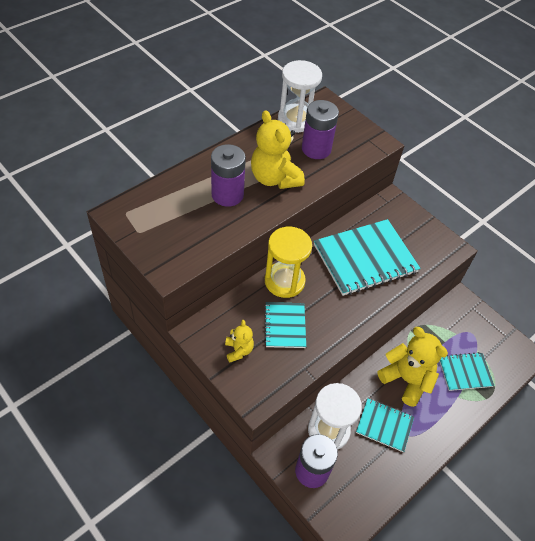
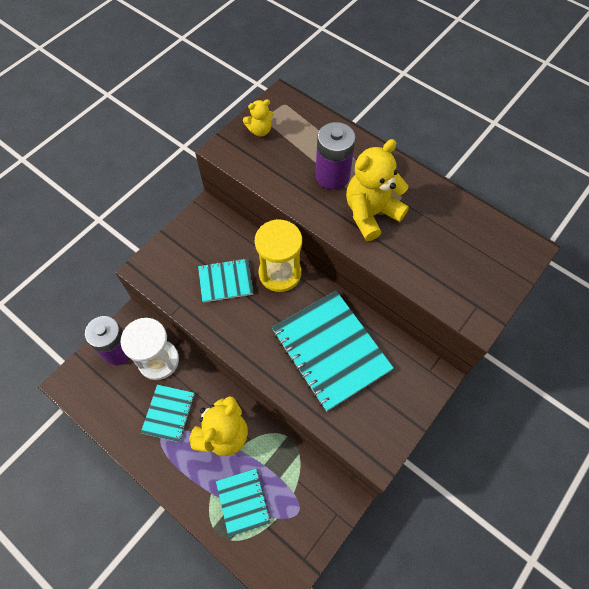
camera: 85 degrees right, 10 degrees up
yellow teddy bear [225,320,254,363] -> yellow teddy bear moved to [243,99,274,136]
white hourglass [278,60,322,133] -> none
purple battery [302,100,339,159] -> none

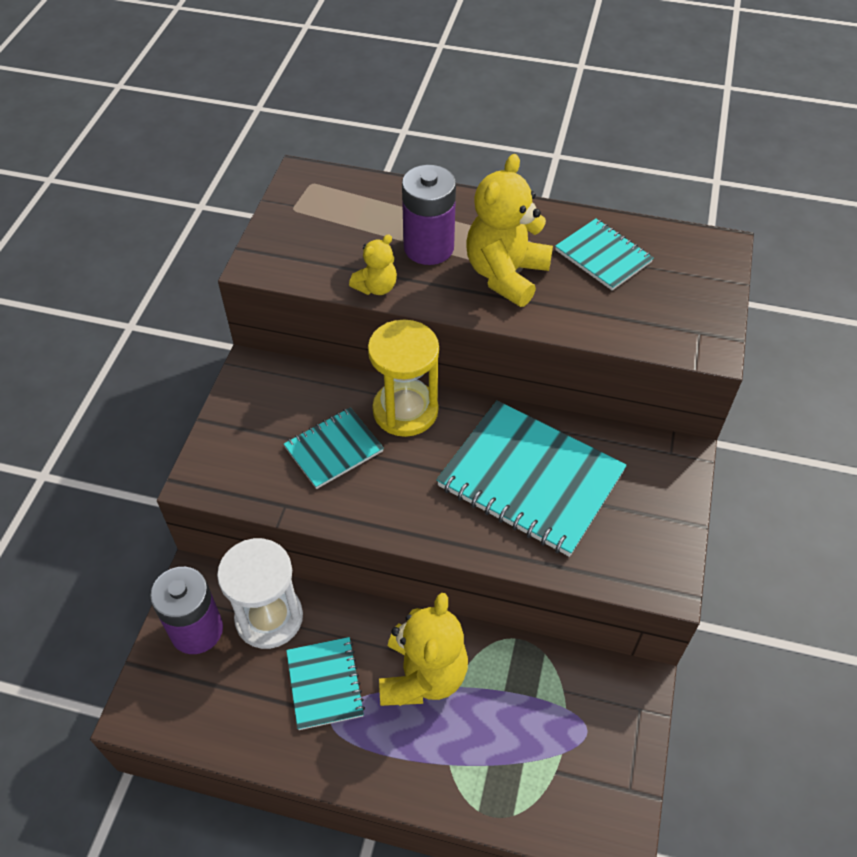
camera: 25 degrees left, 10 degrees down
turquoise notebook [216,469,271,537] -> turquoise notebook moved to [555,218,654,290]
yellow teddy bear [243,99,274,136] -> yellow teddy bear moved to [349,234,397,295]

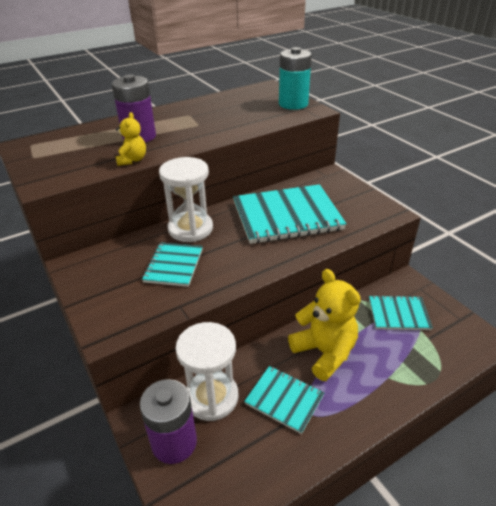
camera: 45 degrees left, 15 degrees down
yellow hourglass [368,319,439,437] -> white hourglass [159,157,213,242]
yellow teddy bear [466,154,553,307] -> none
turquoise notebook [555,218,654,290] -> turquoise notebook moved to [369,295,433,330]
none -> turquoise battery [279,47,312,110]

